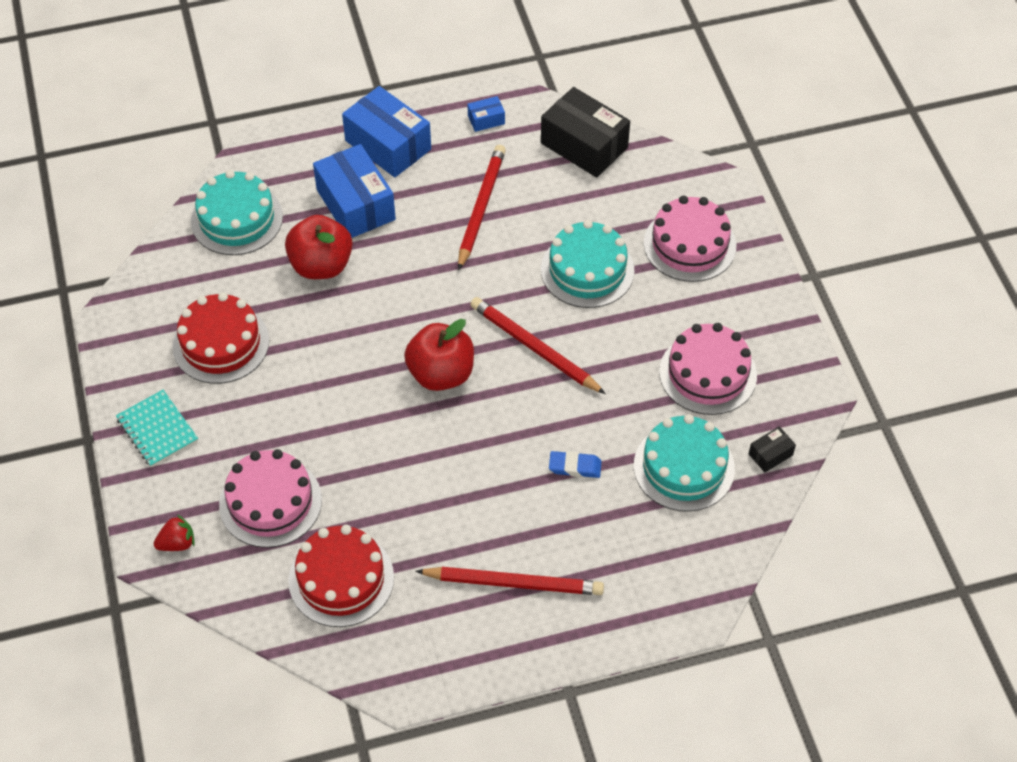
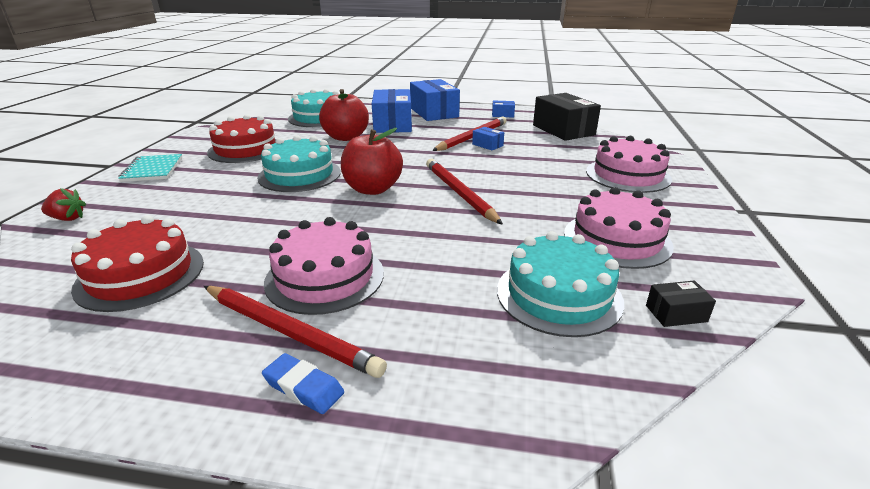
camera: 25 degrees right, 25 degrees down
pink cake [219,449,322,548] -> pink cake moved to [264,217,384,315]
turquoise cake [541,220,635,308] -> turquoise cake moved to [257,135,341,192]
blue eraser [549,451,602,478] -> blue eraser moved to [262,353,344,414]
none -> blue box [472,127,504,150]

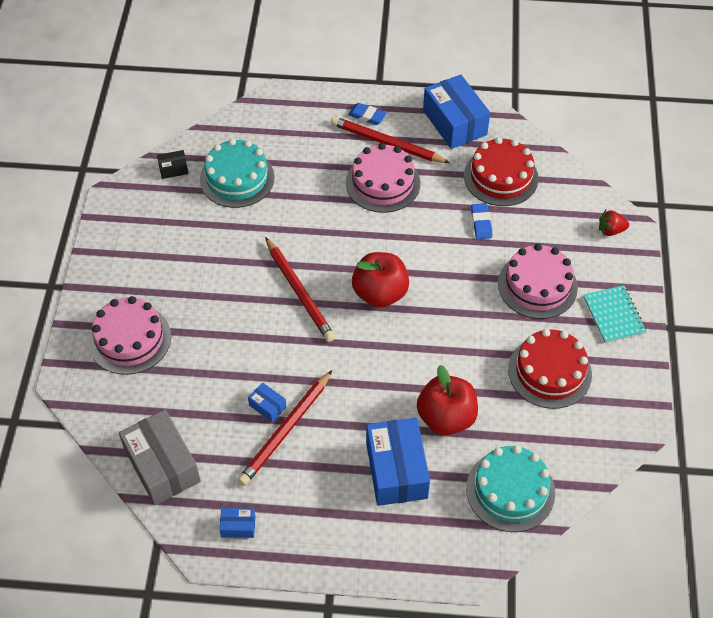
camera: 175 degrees right, 25 degrees up
turquoise cake [257,135,341,192] -> none
blue box [410,79,460,121] -> blue box moved to [423,75,490,149]
black box [533,93,601,141] -> grey box [119,410,201,505]
pink cake [564,187,674,269] -> pink cake moved to [498,243,578,319]
none -> blue eraser [471,203,492,239]

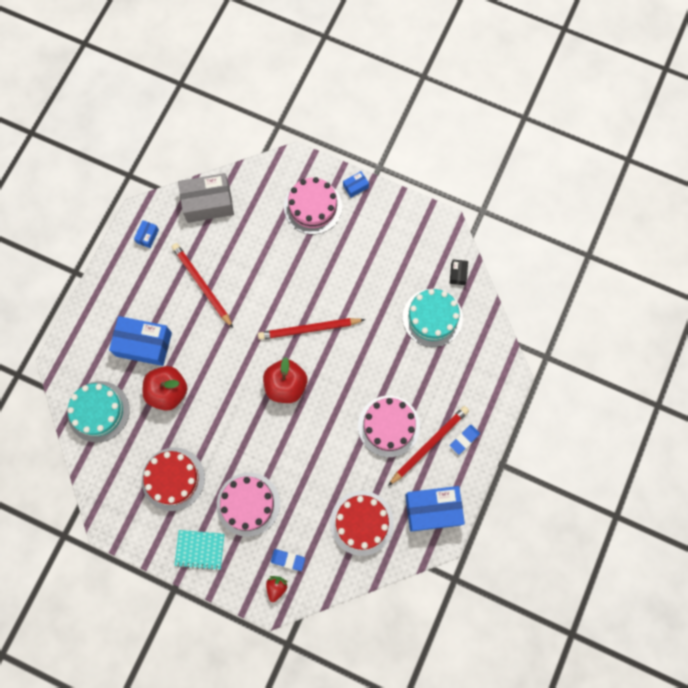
camera: 110 degrees right, 20 degrees up
blue box [248,382,287,422] -> blue box moved to [343,171,369,198]
blue eraser [471,203,492,239] -> blue eraser moved to [271,549,305,571]

